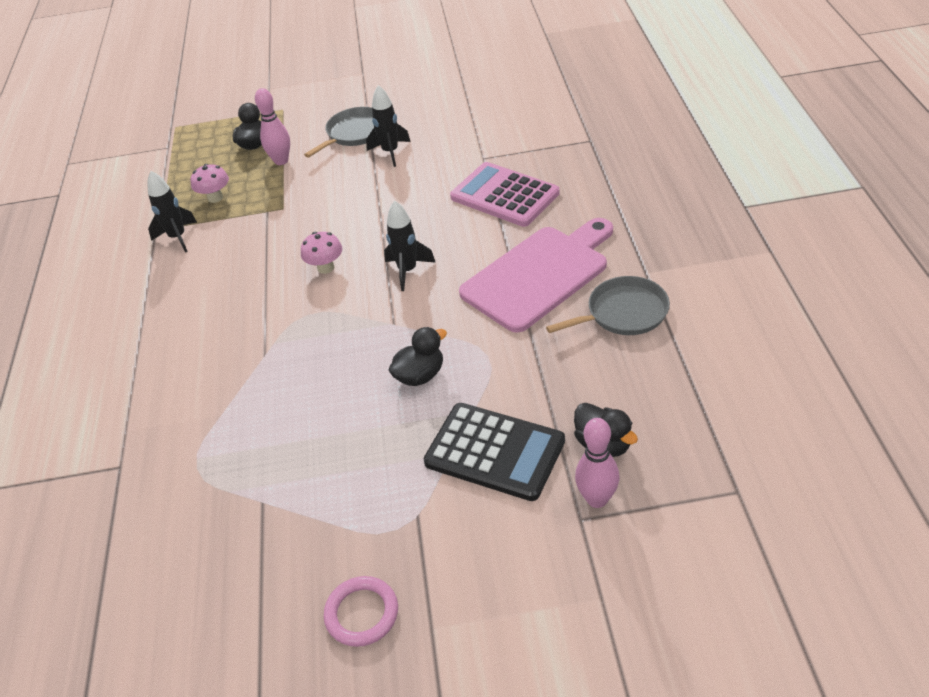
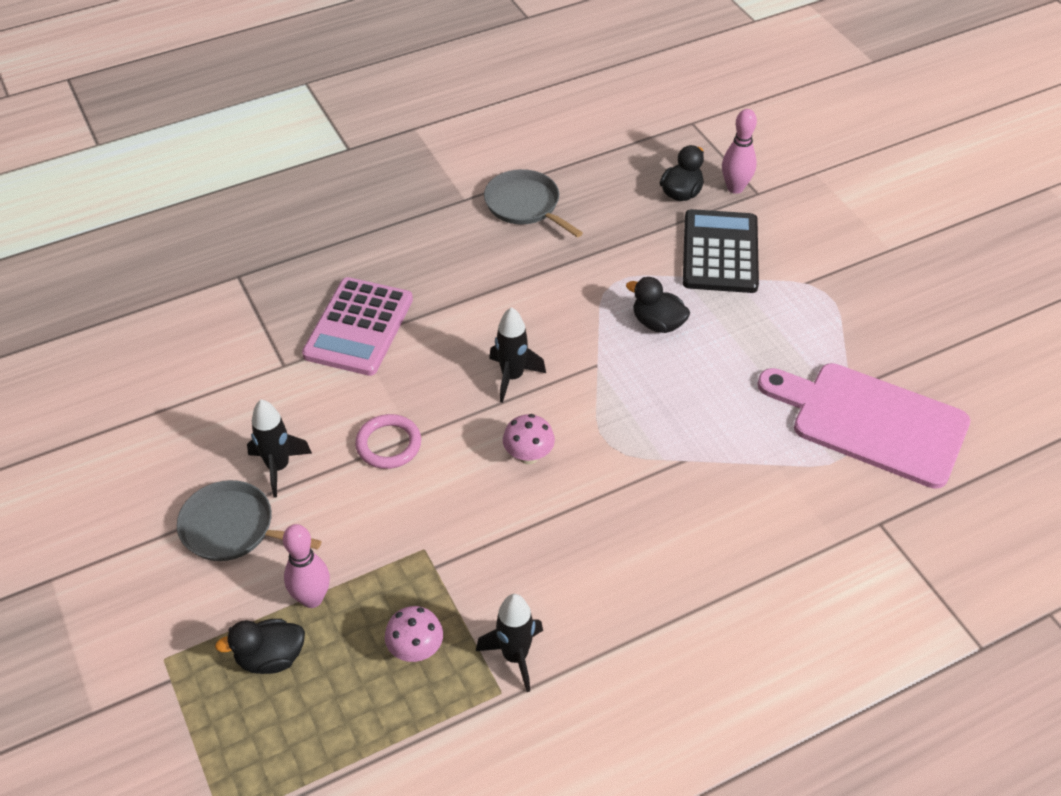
camera: 115 degrees left, 5 degrees up
pink ring [324,576,398,647] -> pink ring moved to [355,414,421,469]
pink cutting board [459,218,613,333] -> pink cutting board moved to [757,363,970,489]

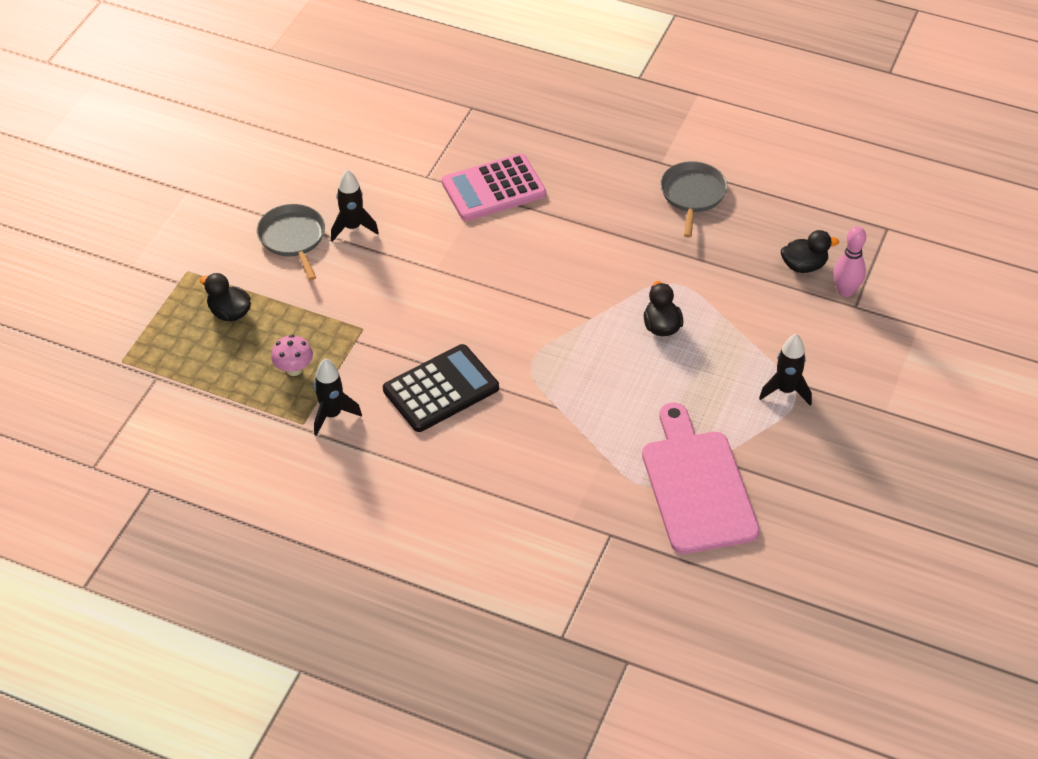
camera: 50 degrees right, 0 degrees up
pink bowling pin [283,524,330,608] -> none
pink ring [355,414,421,469] -> none
black rocket [489,307,546,403] -> black rocket moved to [759,334,812,406]
pink mushroom [503,414,555,464] -> none
black calculator [683,209,759,293] -> black calculator moved to [383,344,499,432]

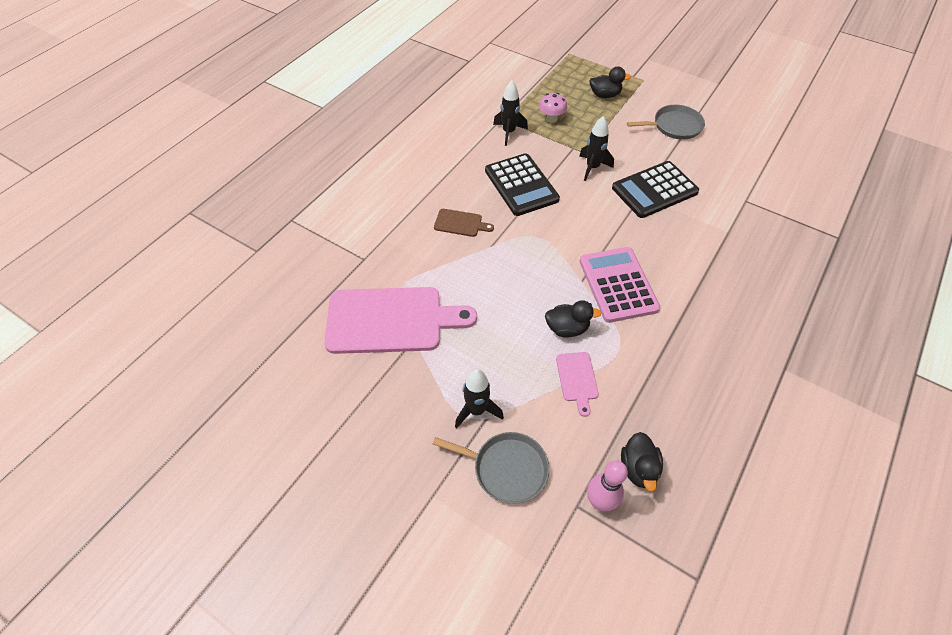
camera: 100 degrees right, 5 degrees up
black duck [200,273,251,321] -> black duck turned 45 degrees clockwise [589,67,631,98]
black rocket [331,170,379,242] -> black rocket moved to [579,116,614,181]
pink calculator [442,153,546,221] -> pink calculator moved to [580,247,660,323]
grey pan [661,161,727,237] -> grey pan moved to [433,432,549,504]
none -> brown cutting board [434,209,494,237]
none -> pink cutting board [556,352,599,417]
none -> black calculator [612,161,699,218]

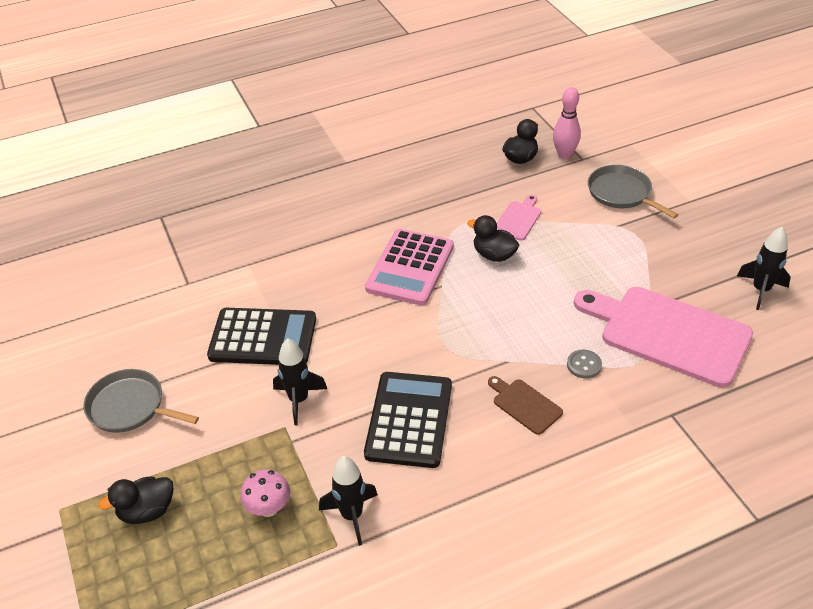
camera: 145 degrees left, 10 degrees down
black rocket [455,369,504,429] -> black rocket moved to [737,227,791,310]
black duck [589,67,631,98] -> black duck turned 60 degrees counterclockwise [98,476,173,524]
none -> grey button [567,350,602,379]

